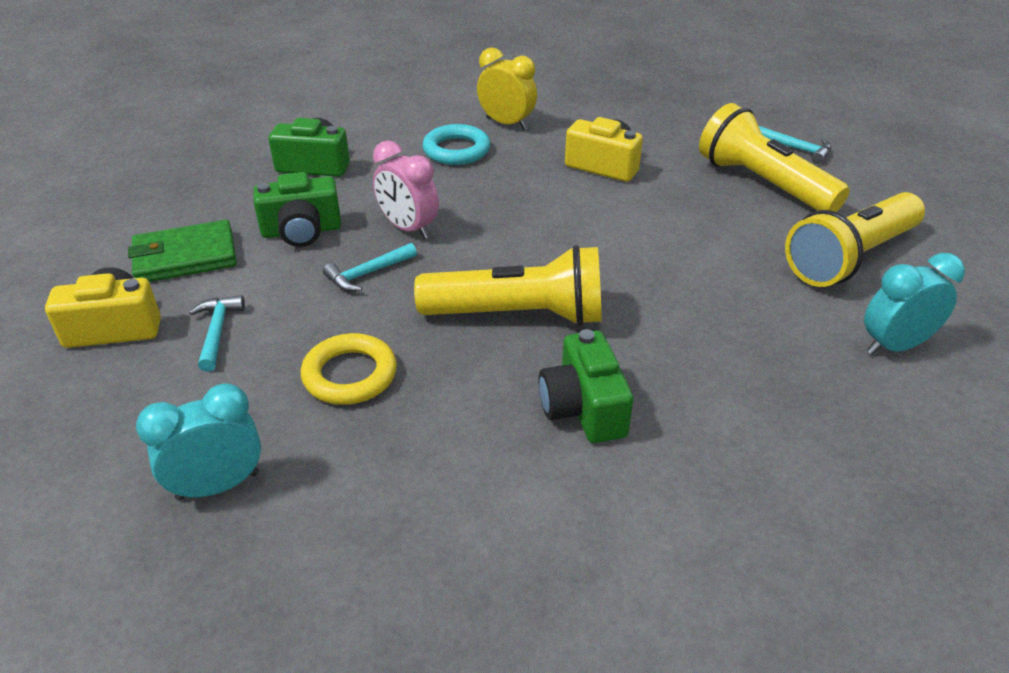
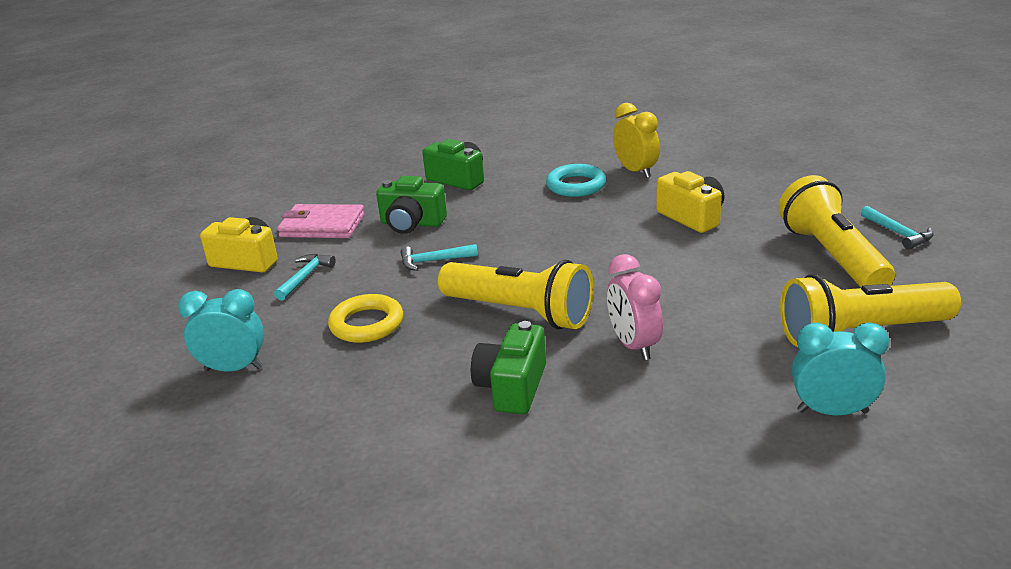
camera: 30 degrees right, 10 degrees down
green wallet [128,220,237,282] -> pink wallet [277,204,365,238]
pink clock [373,141,439,239] -> pink clock moved to [607,254,663,360]

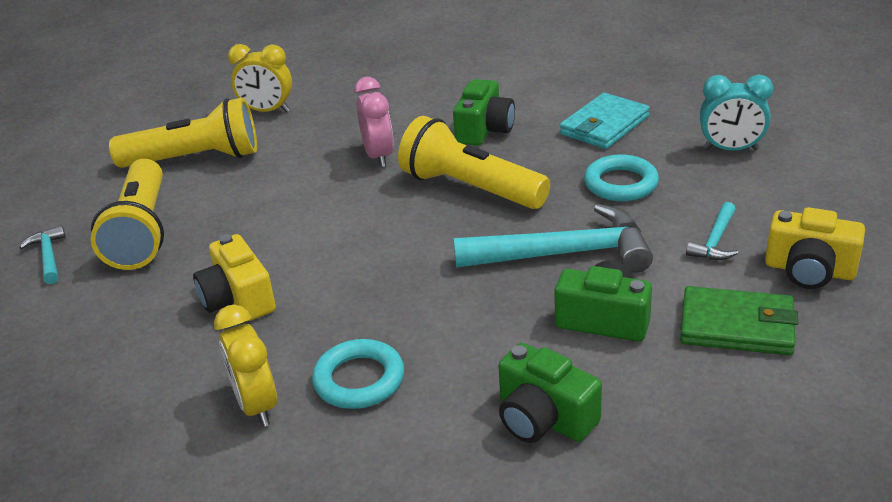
camera: 175 degrees left, 5 degrees up
pink wallet [277,204,365,238] -> green wallet [680,286,798,355]
yellow ring [328,294,403,343] -> turquoise ring [584,154,659,201]
turquoise hammer [401,244,478,271] -> turquoise hammer [453,204,653,273], size x2.09
turquoise clock [792,322,889,415] -> yellow clock [228,44,292,112]
none -> turquoise wallet [560,93,650,149]

